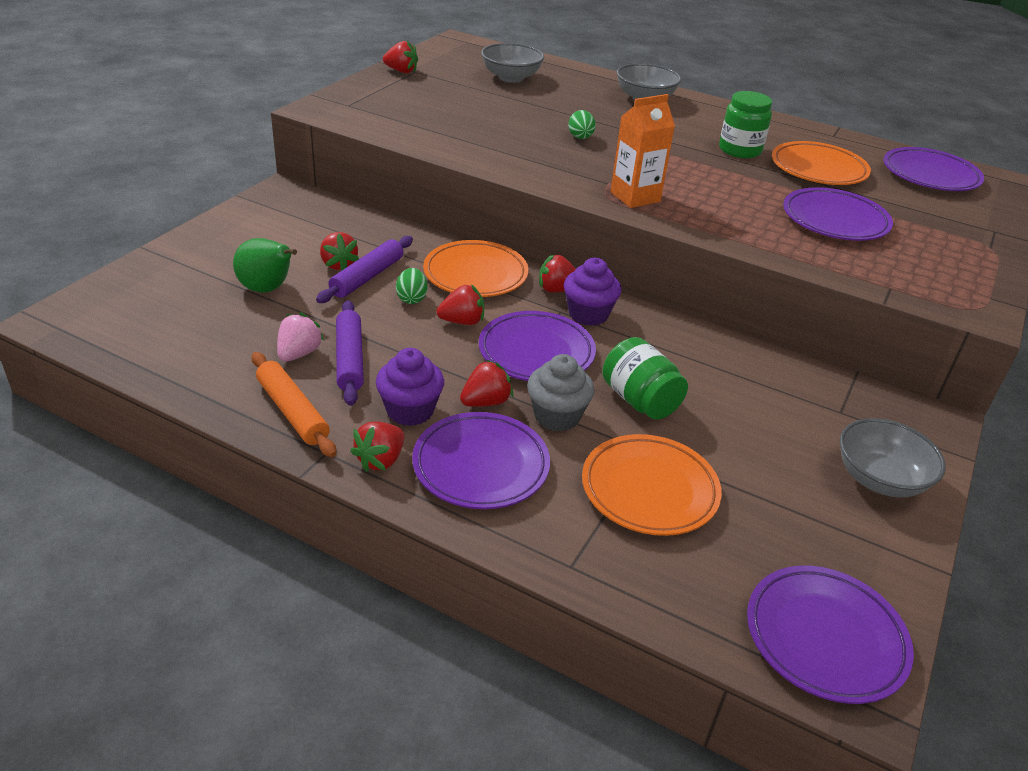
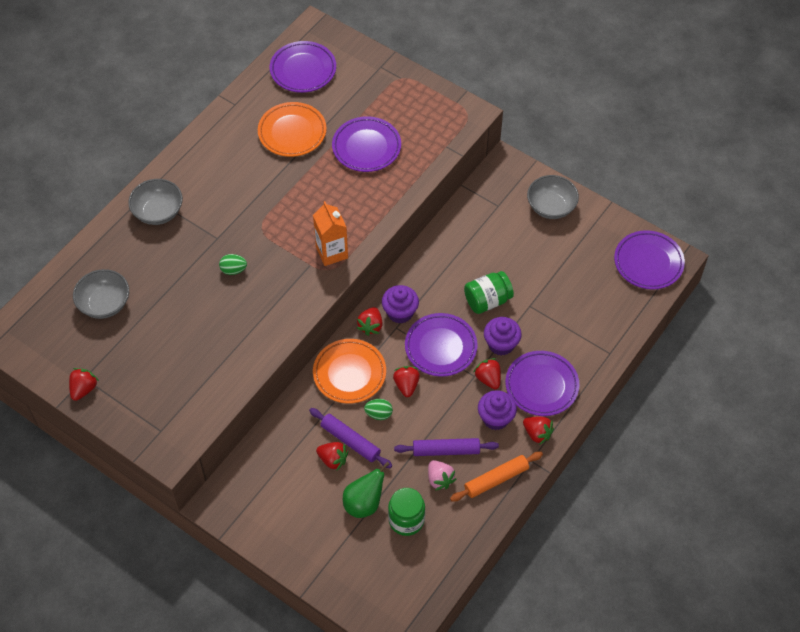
camera: 80 degrees left, 20 degrees up
pink strawberry [277,312,325,361] -> pink strawberry turned 150 degrees counterclockwise [428,460,456,491]
red strawberry [320,232,359,271] -> red strawberry turned 45 degrees clockwise [316,442,348,470]
grey cupcake [527,354,595,432] -> purple cupcake [484,317,521,355]
orange plate [582,434,722,536] -> none
green jar [719,91,772,158] -> green jar moved to [388,488,425,536]

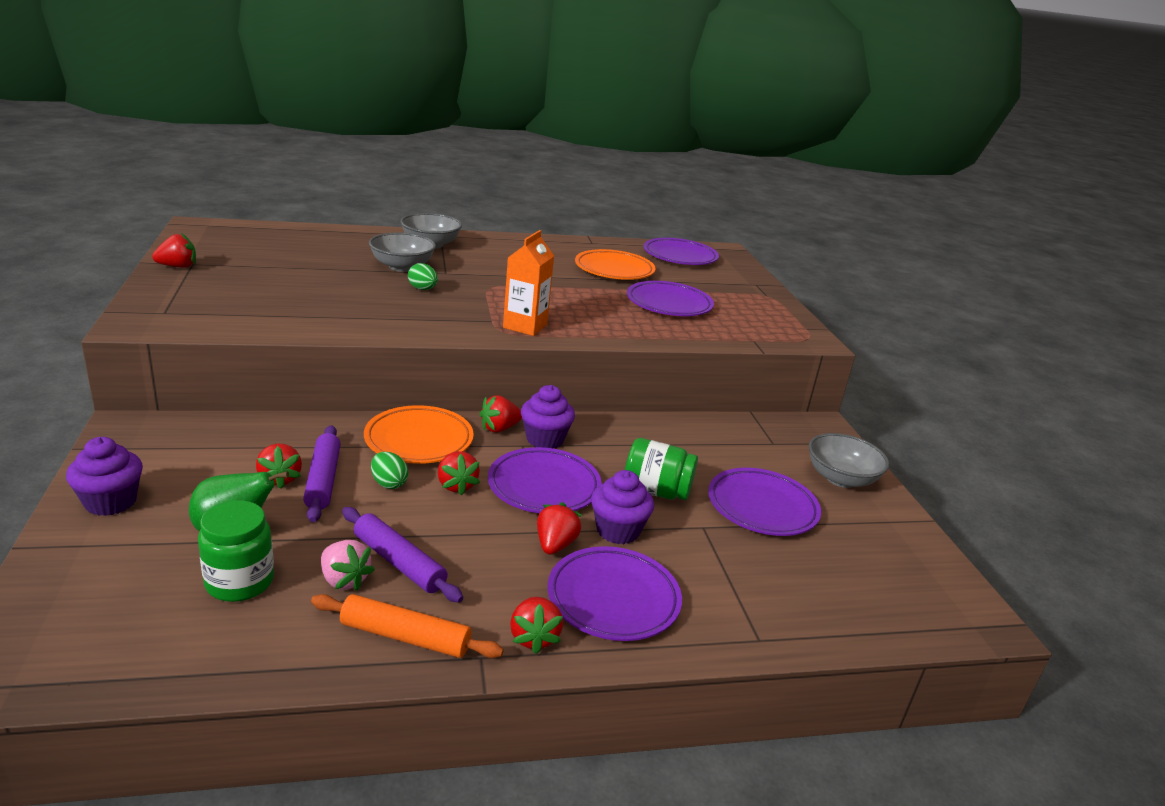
camera: 40 degrees right, 30 degrees down
grey bowl [73,269,129,319] -> grey bowl moved to [369,232,436,272]
red strawberry [393,366,420,397] -> red strawberry turned 120 degrees clockwise [438,451,480,496]
pink strawberry [428,460,456,491] -> pink strawberry turned 60 degrees counterclockwise [321,540,375,591]
purple cupcake [478,390,517,430] -> purple cupcake moved to [66,437,143,516]
purple plate [614,230,685,290] -> purple plate moved to [708,468,821,536]

